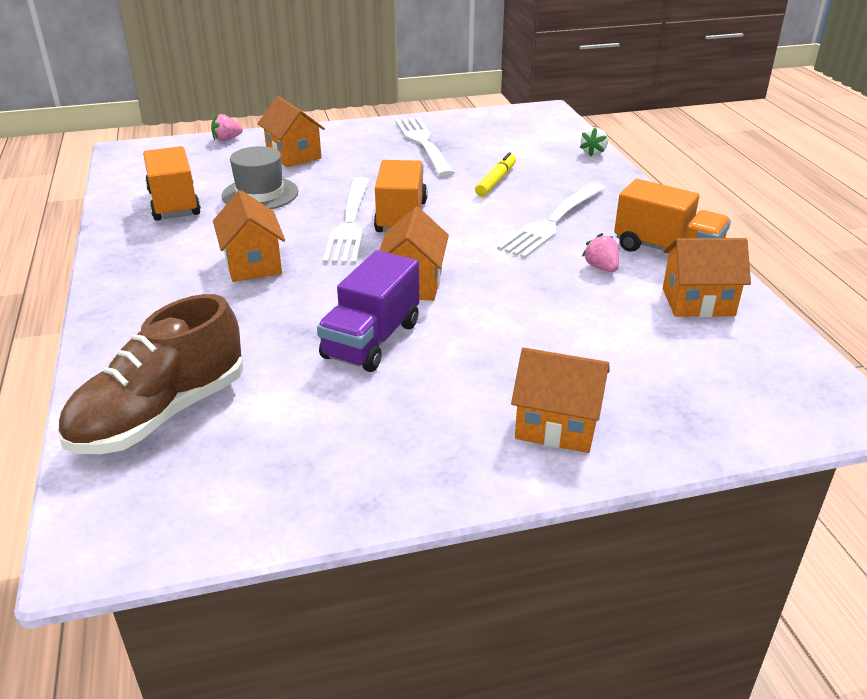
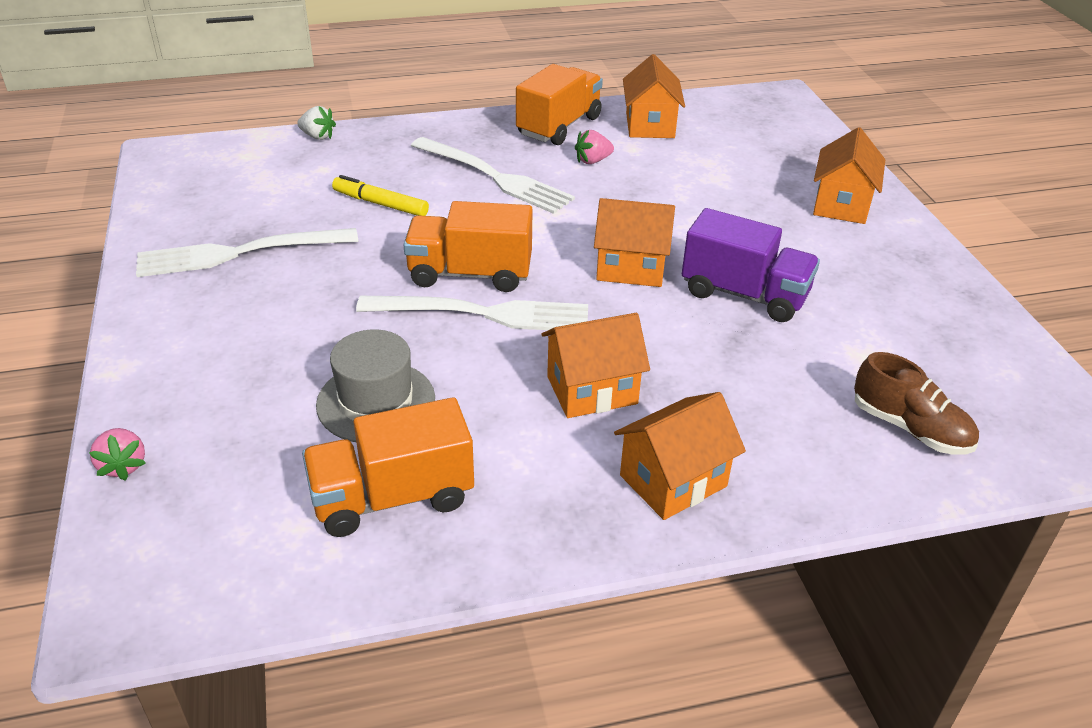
camera: 90 degrees left, 5 degrees up
brown shoe [58,294,244,454] -> brown shoe [854,352,979,455], size x0.61
orange house [257,96,325,167] -> orange house moved to [614,392,746,520]

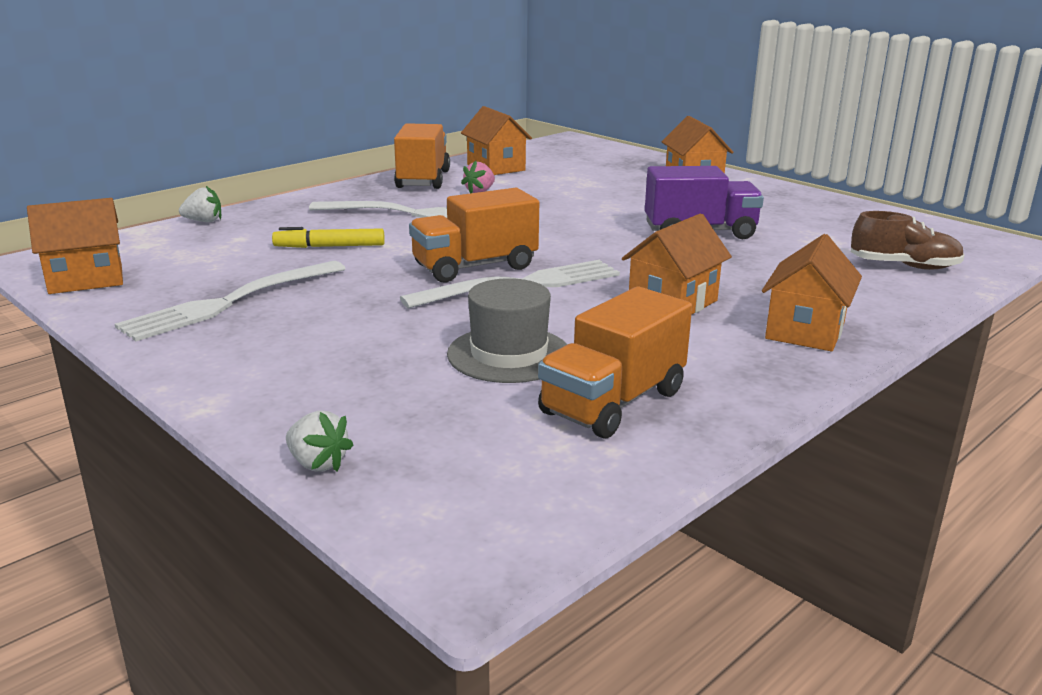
camera: 30 degrees left, 15 degrees down
pink strawberry [89,428,146,481] -> white strawberry [286,410,353,472]
orange house [594,198,675,287] -> orange house moved to [27,198,123,294]

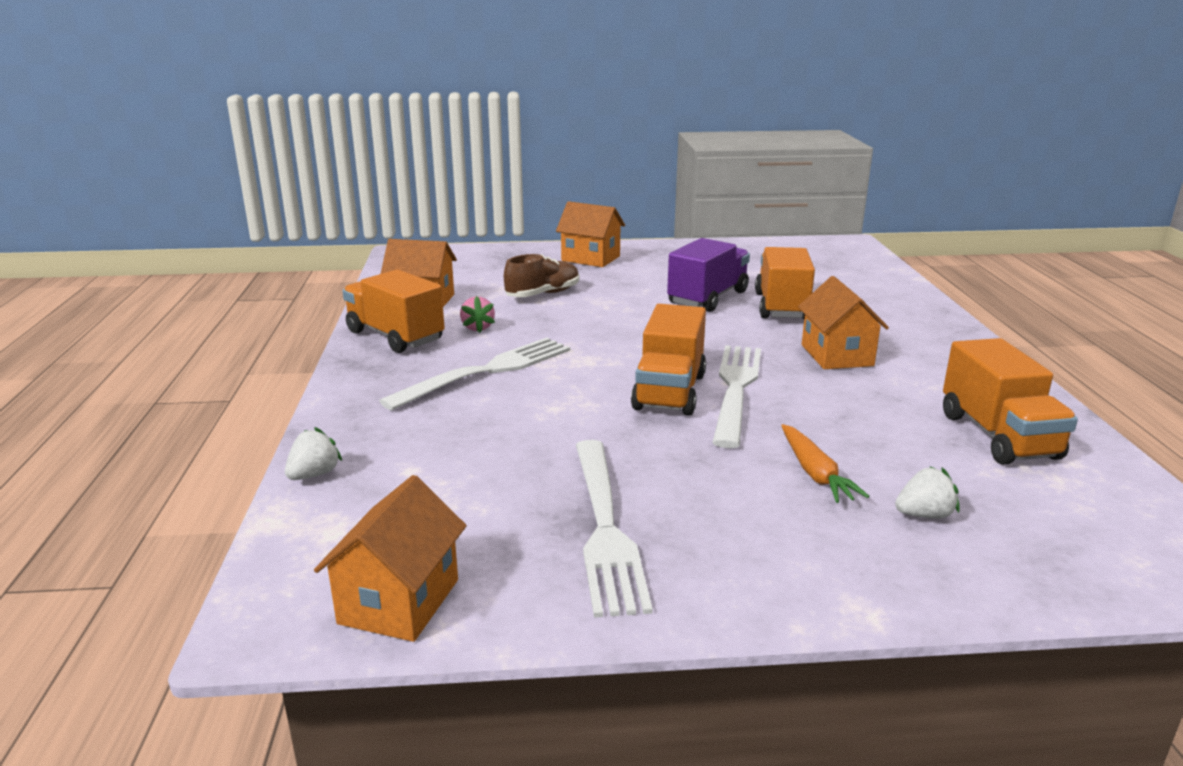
camera: 50 degrees left, 0 degrees up
yellow marker [272,227,385,248] -> none
white strawberry [286,410,353,472] -> white strawberry moved to [895,466,960,519]
grey hat [447,278,567,383] -> none
orange house [762,234,862,351] -> none
brown shoe [851,211,965,270] -> brown shoe moved to [504,254,579,297]
none -> orange truck [755,247,815,319]
none -> orange carrot [781,424,869,503]

